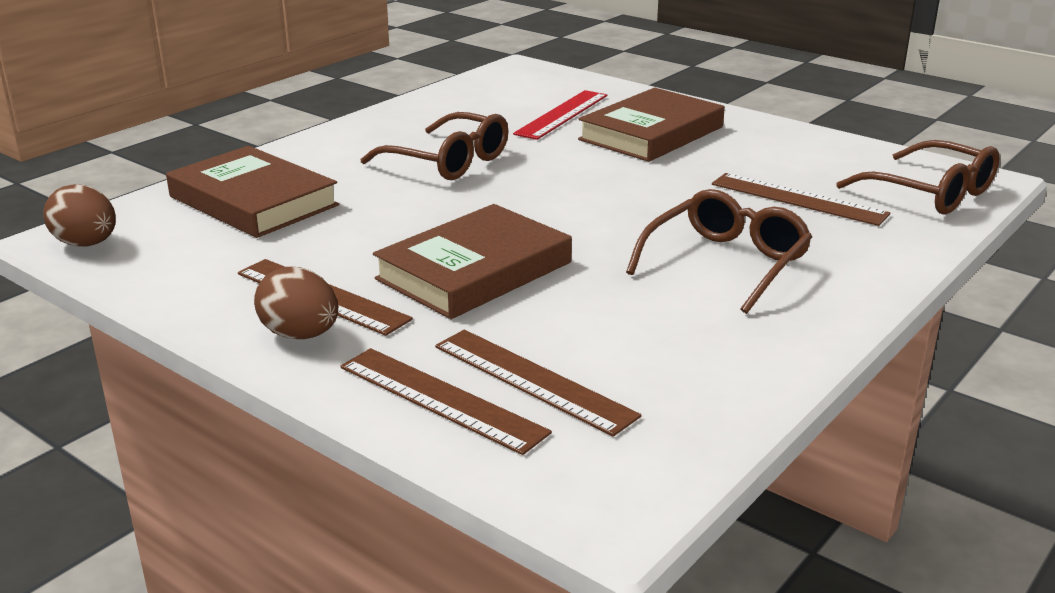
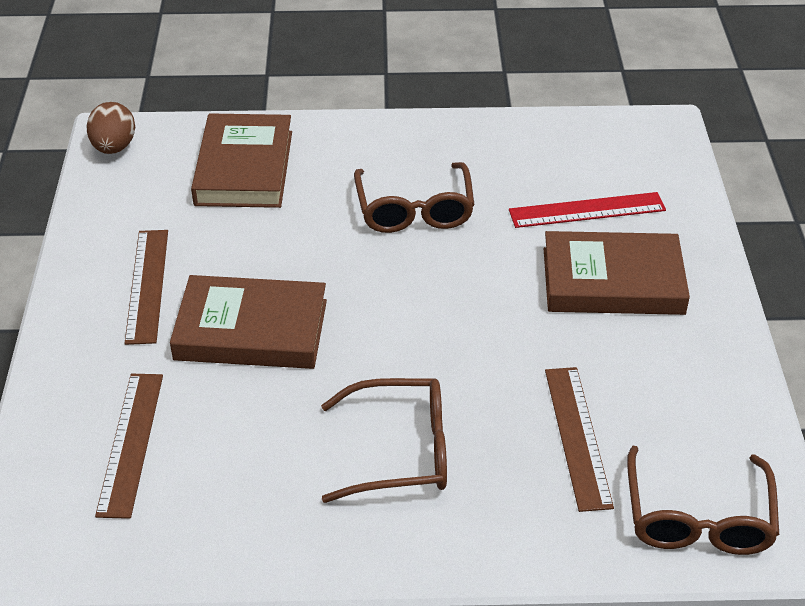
camera: 50 degrees right, 15 degrees up
brown egg [254,267,338,339] -> none
brown ruler [340,348,552,455] -> none

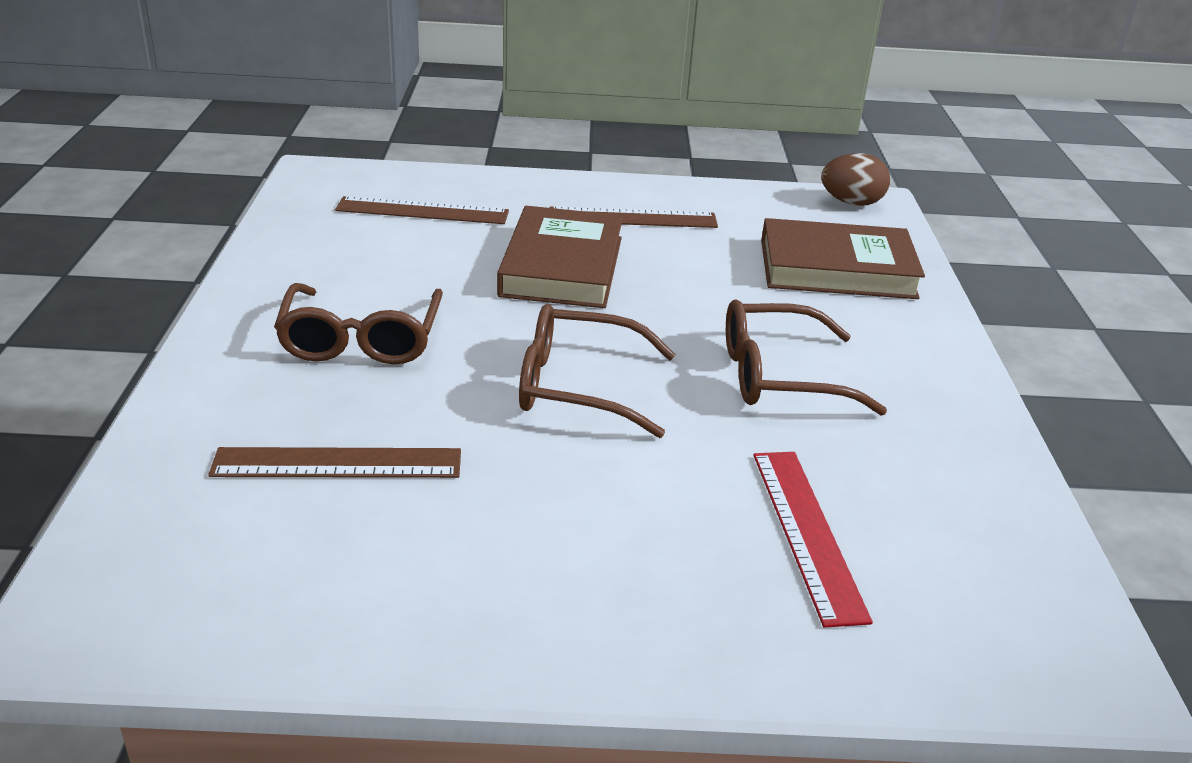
camera: 90 degrees right, 10 degrees down
brown book [544,231,690,315] -> none
brown glasses [627,446,779,555] -> brown glasses moved to [519,304,676,438]

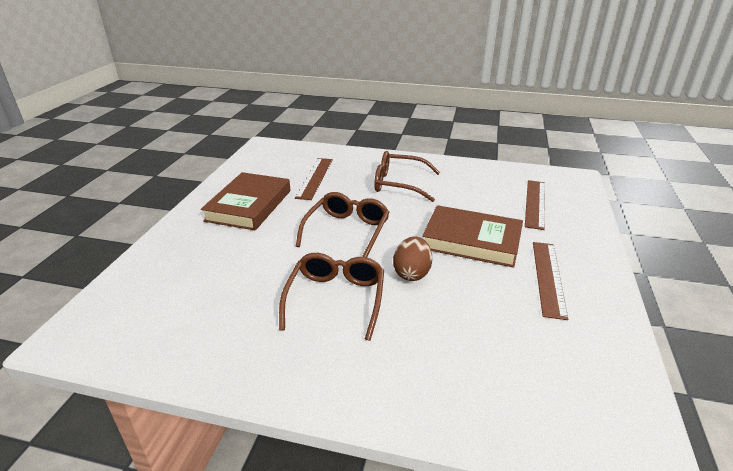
camera: 105 degrees right, 0 degrees up
red ruler [753,452,873,628] -> none
brown book [761,218,925,299] -> brown book moved to [201,172,290,230]
brown egg [821,153,890,206] -> brown egg moved to [393,236,432,281]

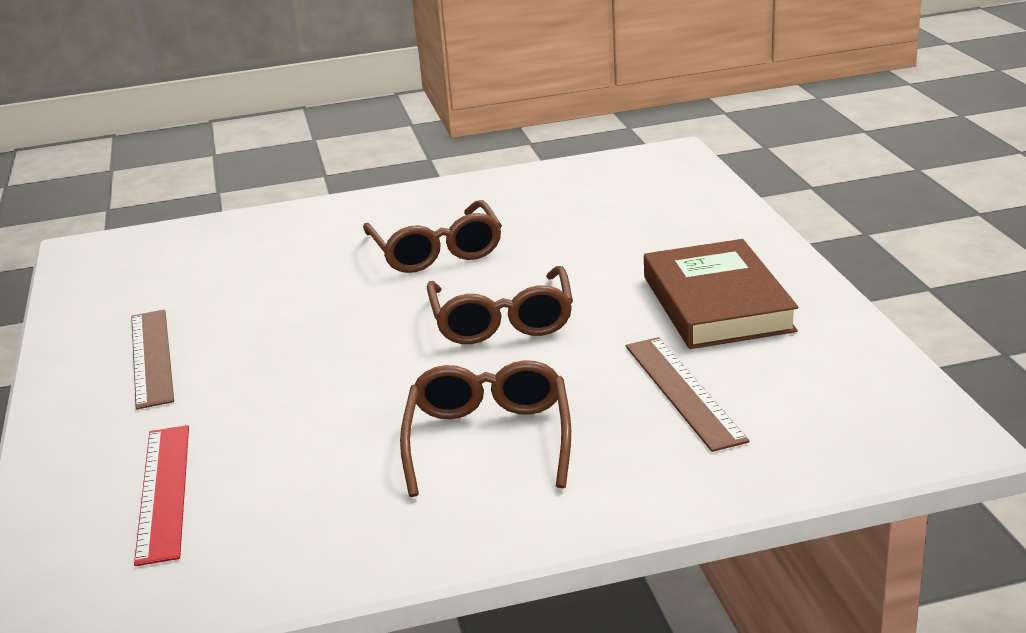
camera: 155 degrees right, 5 degrees down
brown glasses [374,151,441,202] -> brown glasses turned 75 degrees counterclockwise [400,360,571,497]
brown egg [393,236,432,281] -> none
brown book [422,205,523,268] -> none
brown ruler [525,180,545,230] -> red ruler [134,425,189,566]

